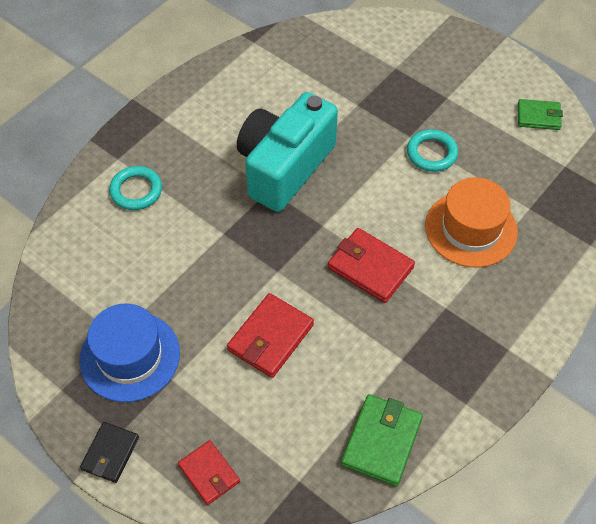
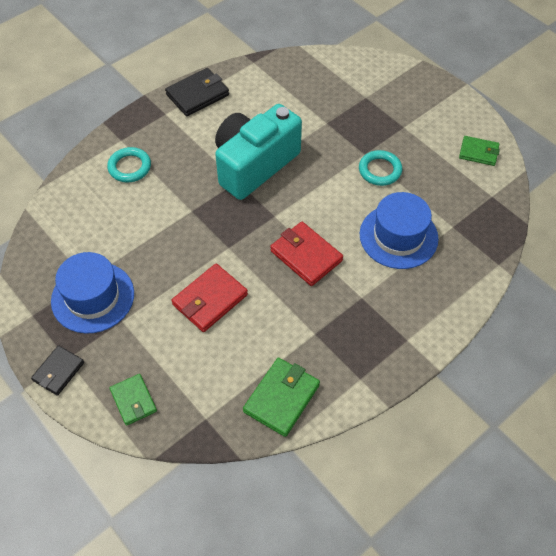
camera: 10 degrees right, 0 degrees up
red wallet [178,440,240,505] -> green wallet [110,374,157,426]
orange hat [425,177,518,267] -> blue hat [360,192,439,269]
none -> black wallet [165,68,229,116]

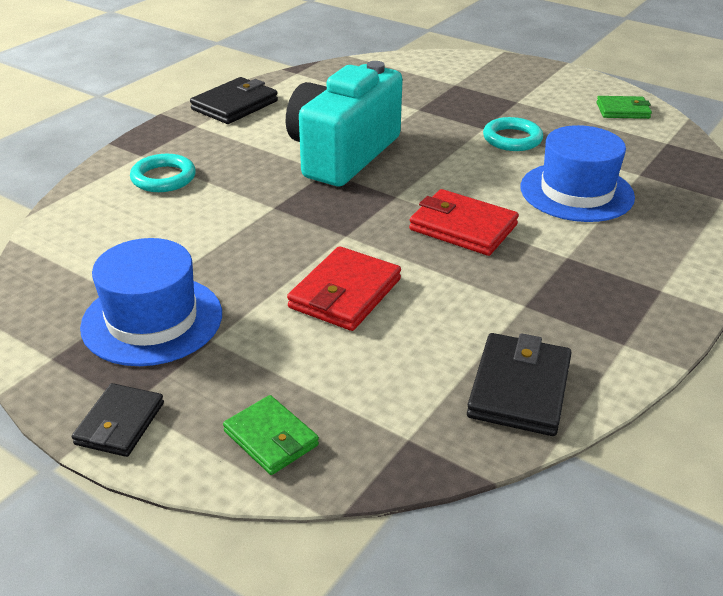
camera: 15 degrees left, 20 degrees down
green wallet [243,358,320,437] -> black wallet [467,333,572,436]

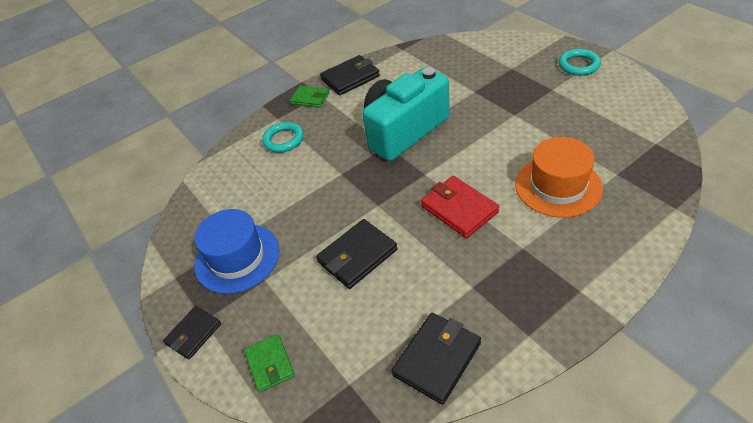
camera: 25 degrees right, 10 degrees up
red wallet [287,246,401,331] -> black wallet [316,219,398,289]
turquoise ring [483,117,543,151] -> turquoise ring moved to [559,49,601,76]
blue hat [520,125,635,222] -> orange hat [515,137,603,218]
green wallet [597,96,652,119] -> green wallet moved to [290,85,329,108]

